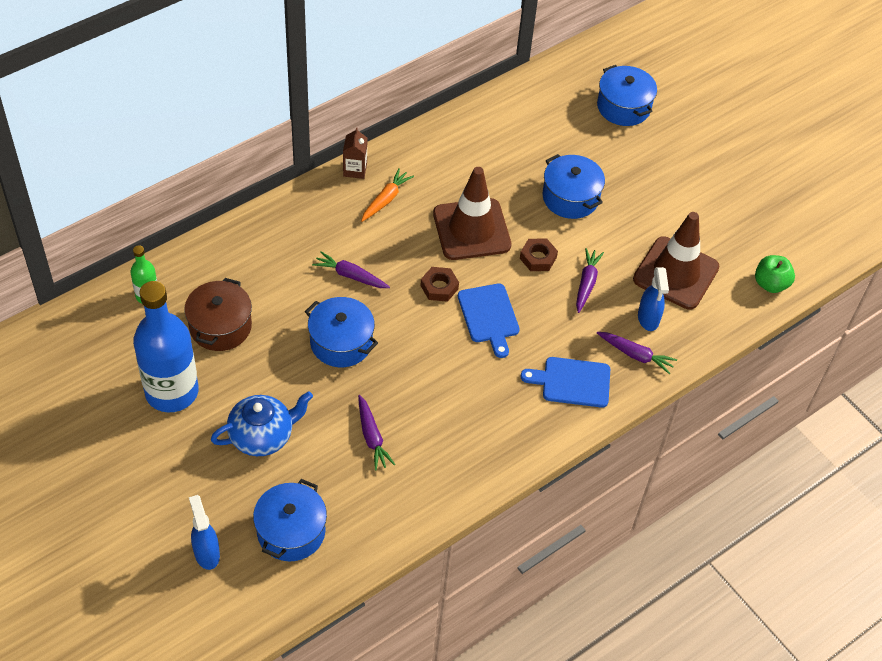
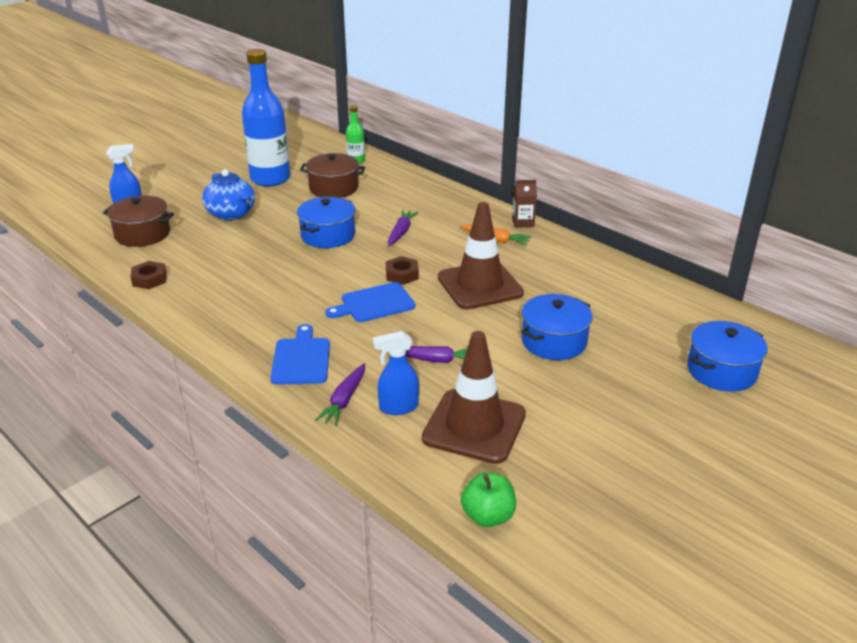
camera: 85 degrees right, 20 degrees down
blue pot [253,479,327,561] -> brown pot [103,195,174,247]
purple carrot [358,395,395,471] -> none
brown nut [520,238,558,271] -> brown nut moved to [131,261,167,289]

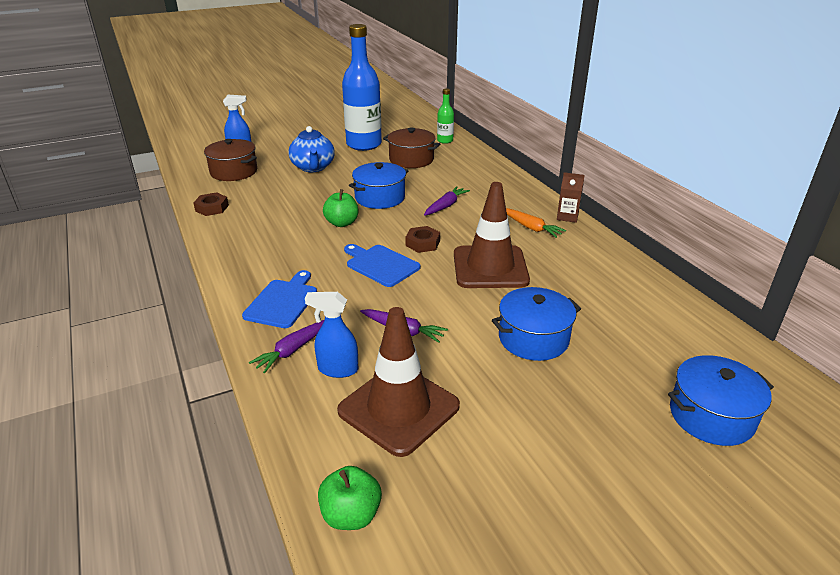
camera: 20 degrees right, 0 degrees up
blue cutting board [325,282,415,322] -> blue cutting board turned 45 degrees clockwise [344,244,421,287]
none -> green apple [323,189,358,227]

